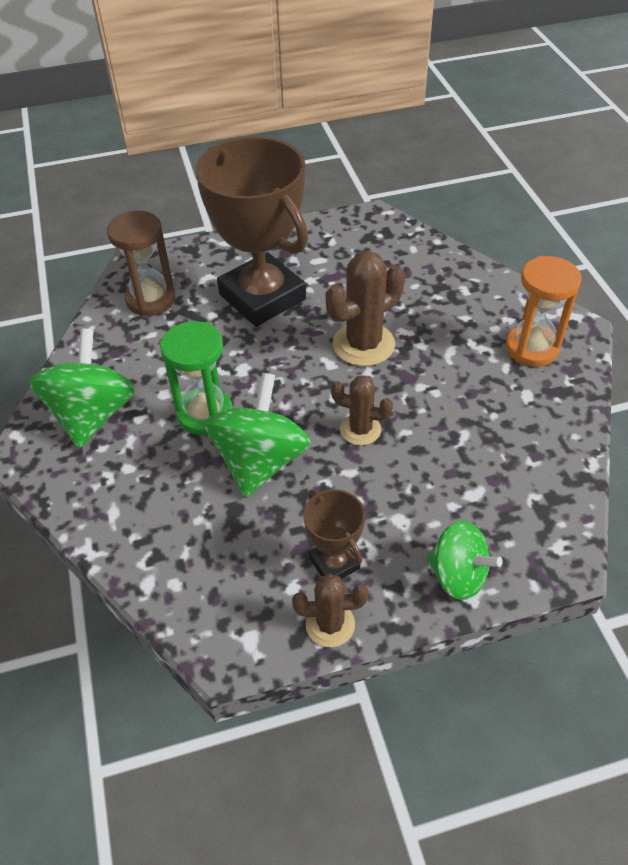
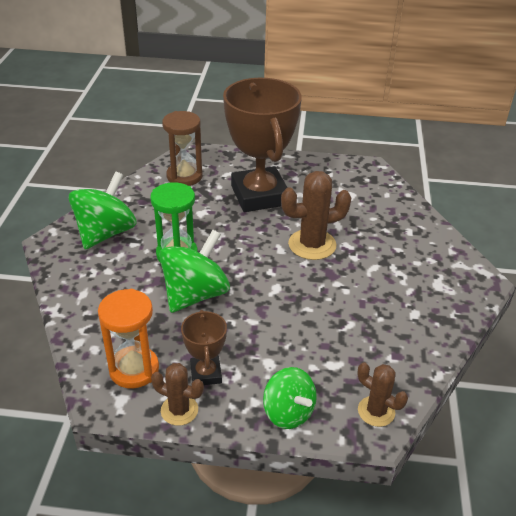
camera: 20 degrees right, 10 degrees down
brown cactus [331,375,393,446] -> brown cactus moved to [357,362,408,427]
orange hourglass [506,256,582,367] -> orange hourglass moved to [98,289,159,388]

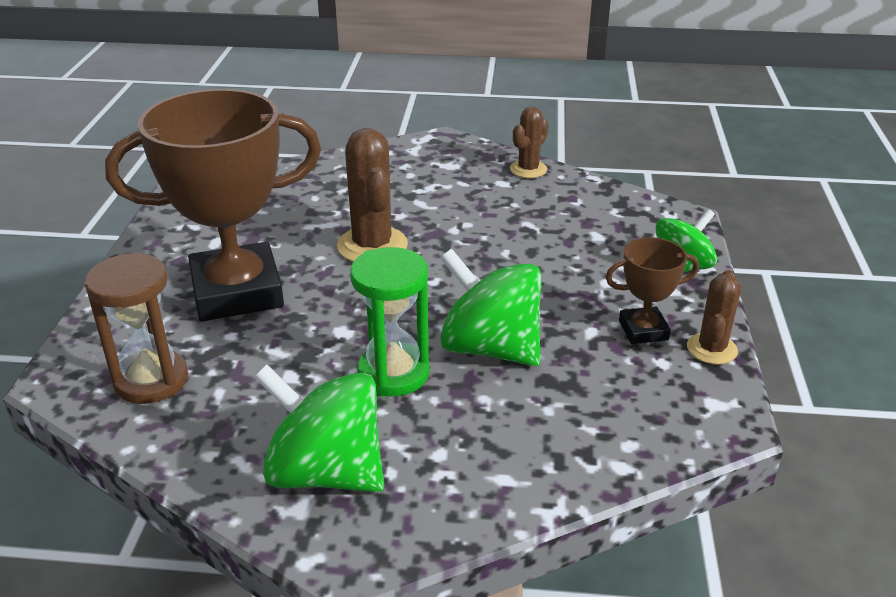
camera: 90 degrees left, 5 degrees down
orange hourglass [98,289,159,388] -> none
brown cactus [357,362,408,427] -> brown cactus moved to [510,106,548,178]

